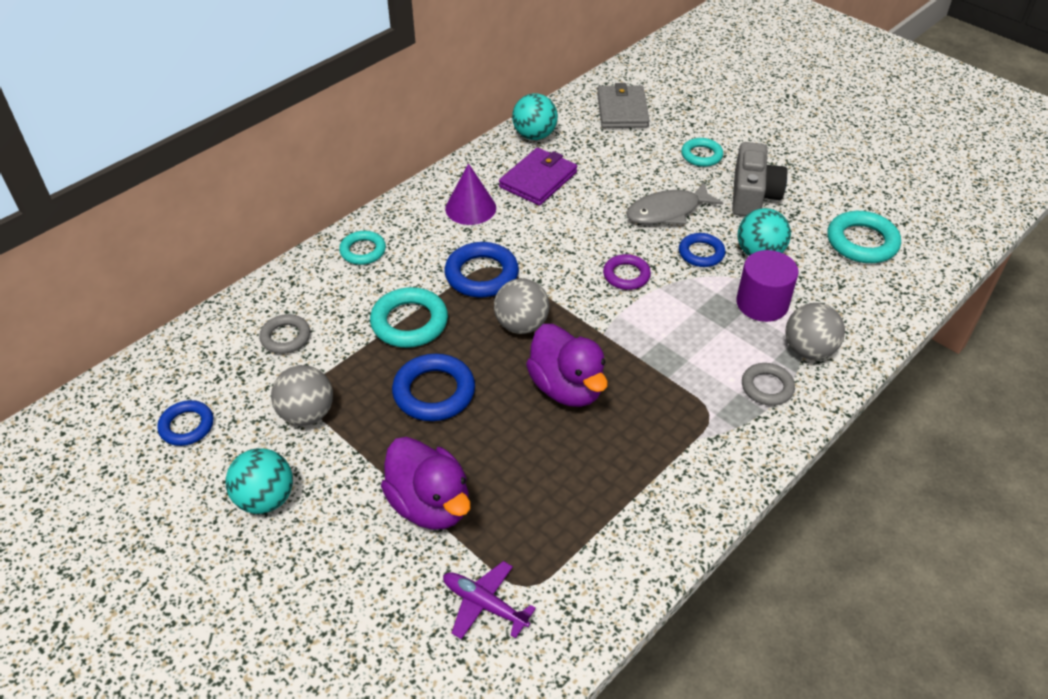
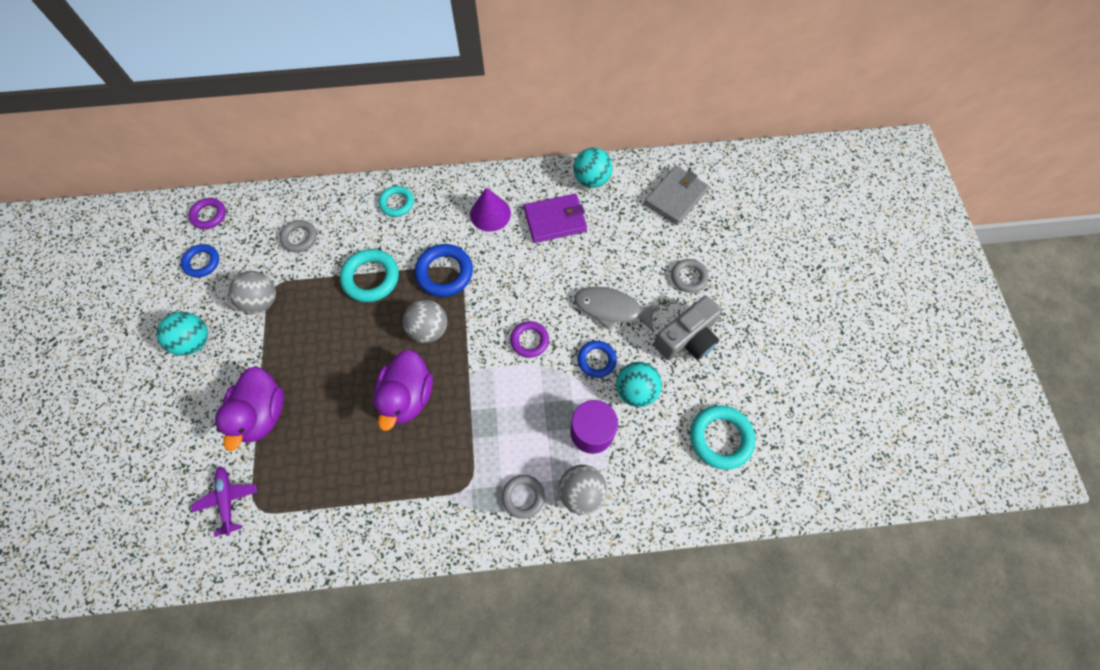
camera: 40 degrees right, 20 degrees up
blue ring [392,354,475,421] -> none
turquoise ring [681,138,723,167] -> grey ring [671,259,709,293]
none -> purple ring [189,198,226,229]

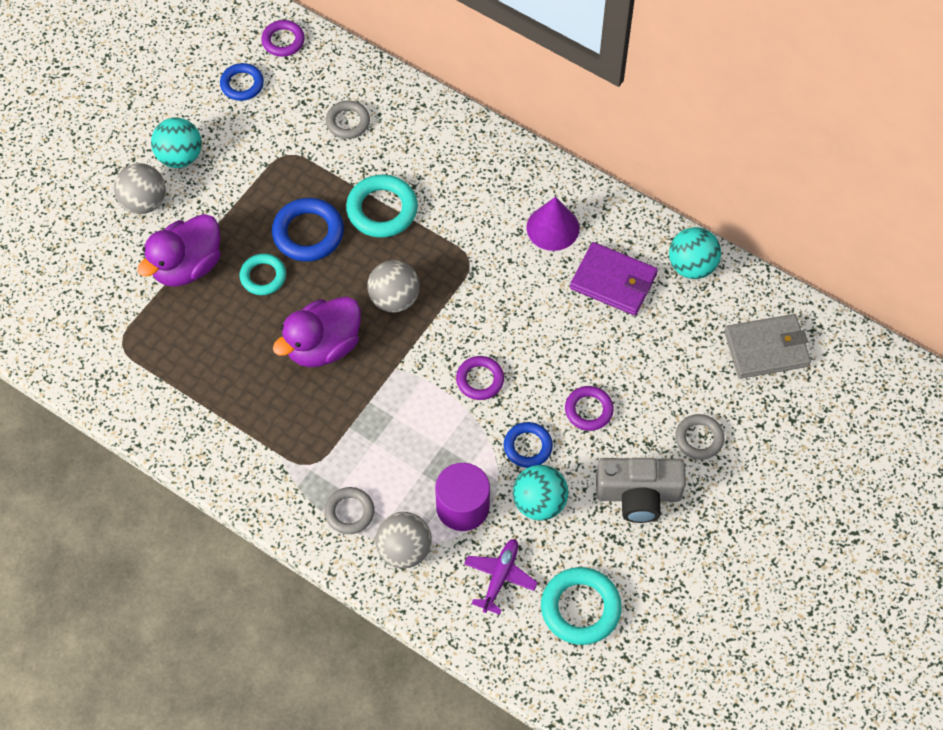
camera: 40 degrees right, 5 degrees down
purple plane [191,467,257,537] -> purple plane moved to [464,539,538,615]
grey ball [228,271,276,314] -> grey ball moved to [114,163,166,214]
turquoise ring [379,186,414,217] -> turquoise ring moved to [240,254,286,295]
blue ring [415,244,473,297] -> blue ring moved to [272,198,344,262]
grey fish [575,287,660,332] -> purple ring [565,386,614,431]

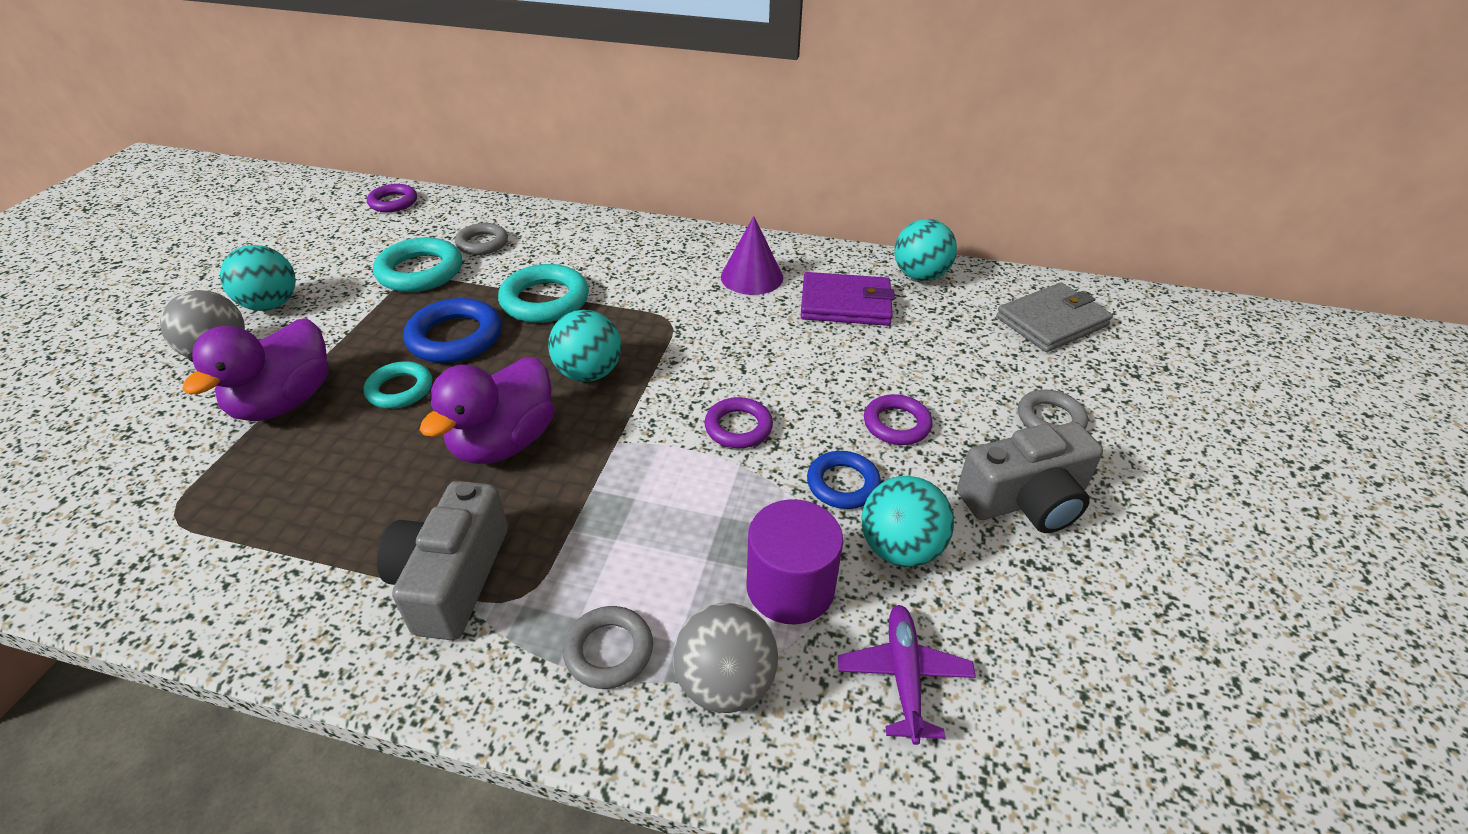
camera: 20 degrees left, 20 degrees down
blue ring [220,63,264,101] -> none
grey ball [367,260,420,313] -> turquoise ball [548,310,621,382]
turquoise ring [541,567,622,645] -> turquoise ring moved to [373,237,462,292]
none -> grey camera [377,481,508,640]

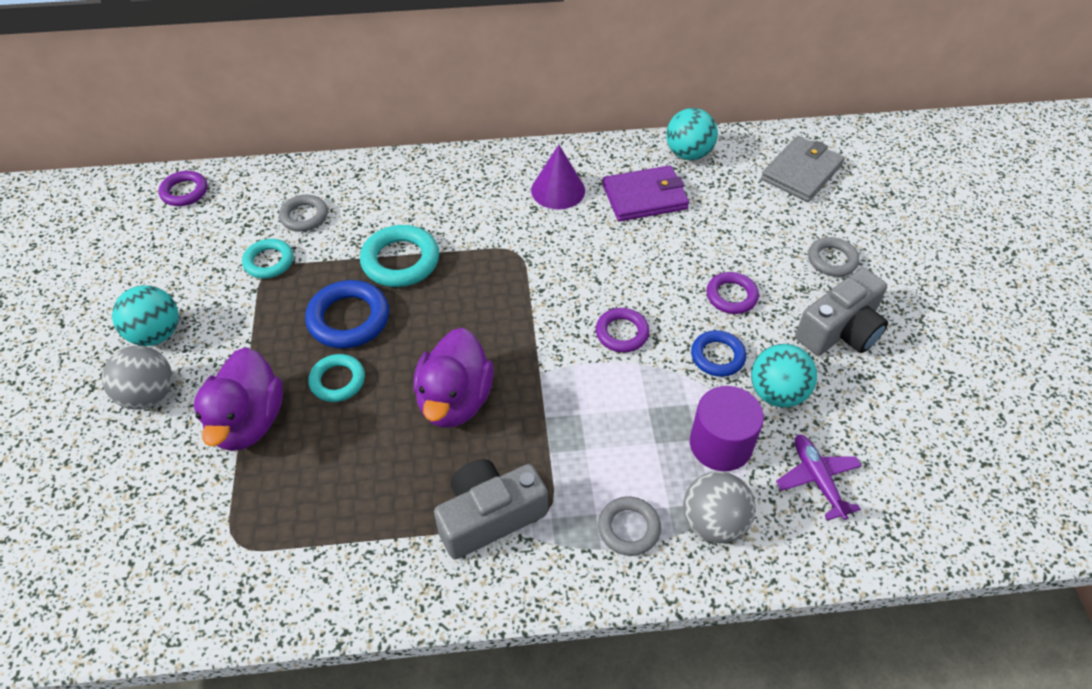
camera: 20 degrees left, 10 degrees up
turquoise ring [373,237,462,292] -> turquoise ring [242,239,293,279], size x0.64
grey camera [377,481,508,640] -> grey camera turned 75 degrees clockwise [434,459,548,560]
turquoise ball [548,310,621,382] -> none

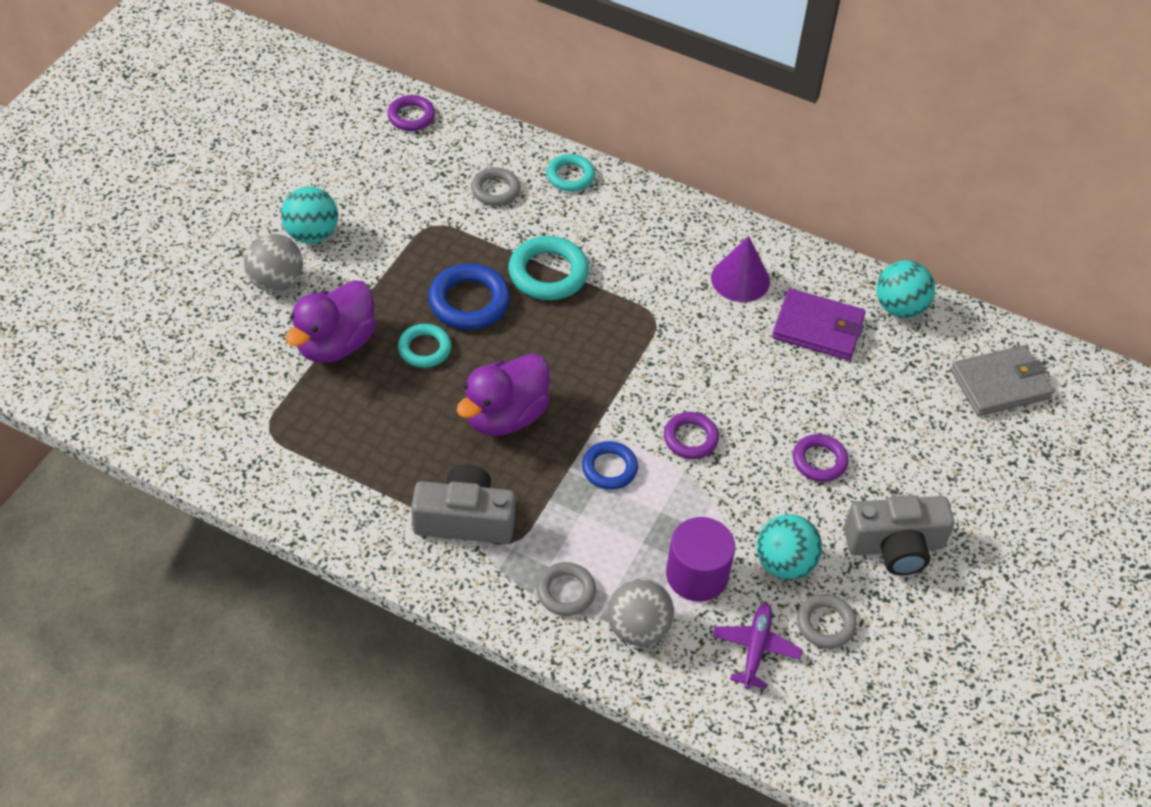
camera: 30 degrees right, 0 degrees up
turquoise ring [242,239,293,279] -> turquoise ring moved to [546,154,595,192]
blue ring [691,330,746,377] -> blue ring moved to [582,441,638,490]
grey ring [808,237,859,277] -> grey ring moved to [797,594,857,648]

